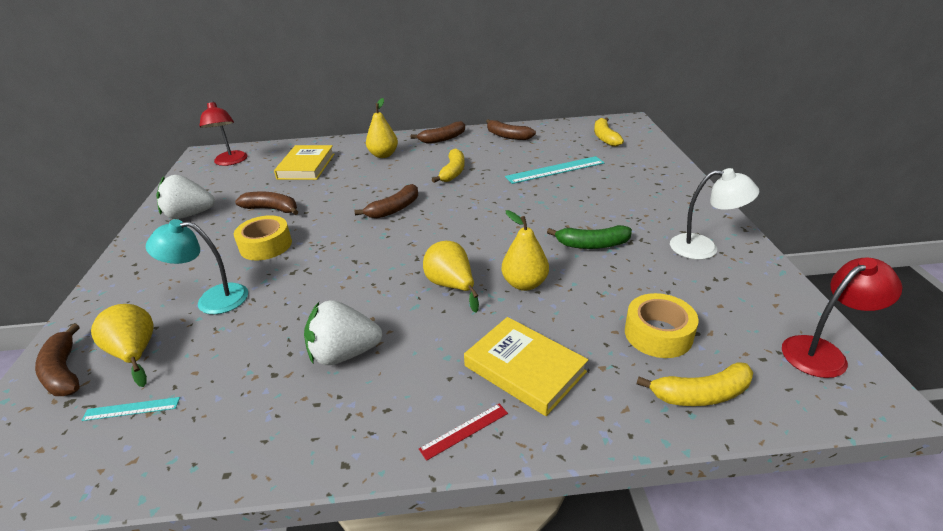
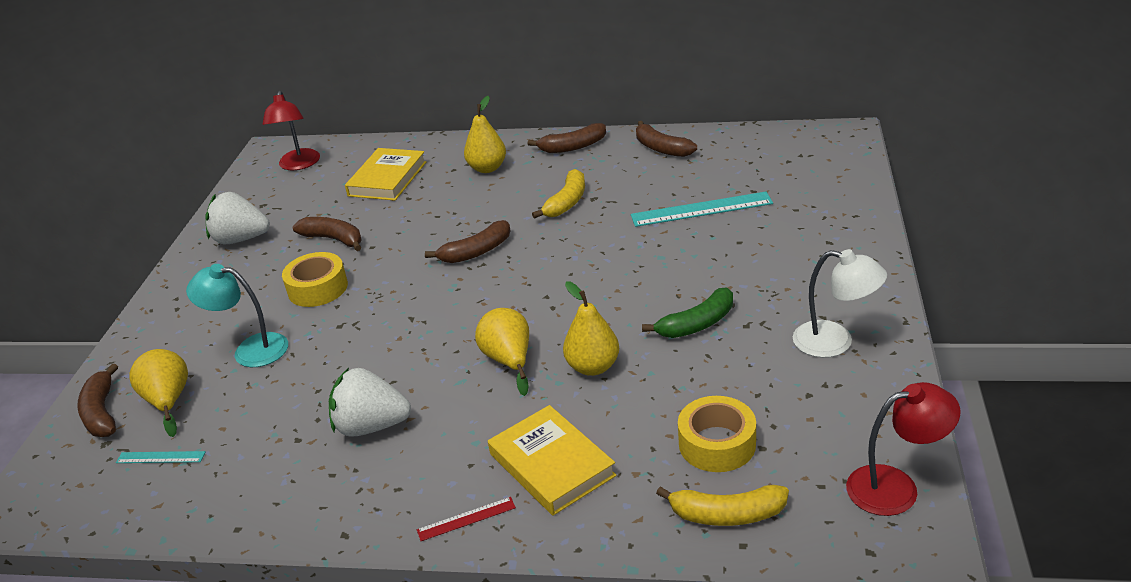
camera: 15 degrees right, 0 degrees up
green banana [547,225,632,249] -> green banana turned 45 degrees counterclockwise [642,287,733,338]
yellow banana [594,118,624,147] -> none

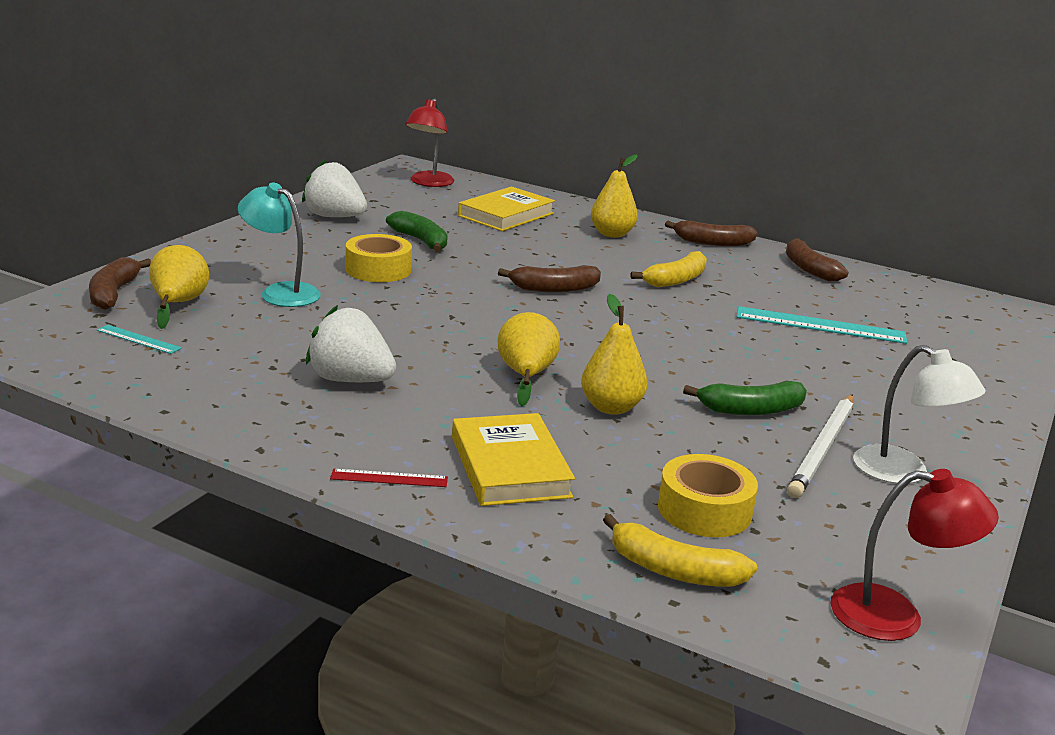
camera: 15 degrees right, 10 degrees down
brown banana [293,217,362,251] -> green banana [386,211,448,252]
none -> white pencil [787,394,853,498]

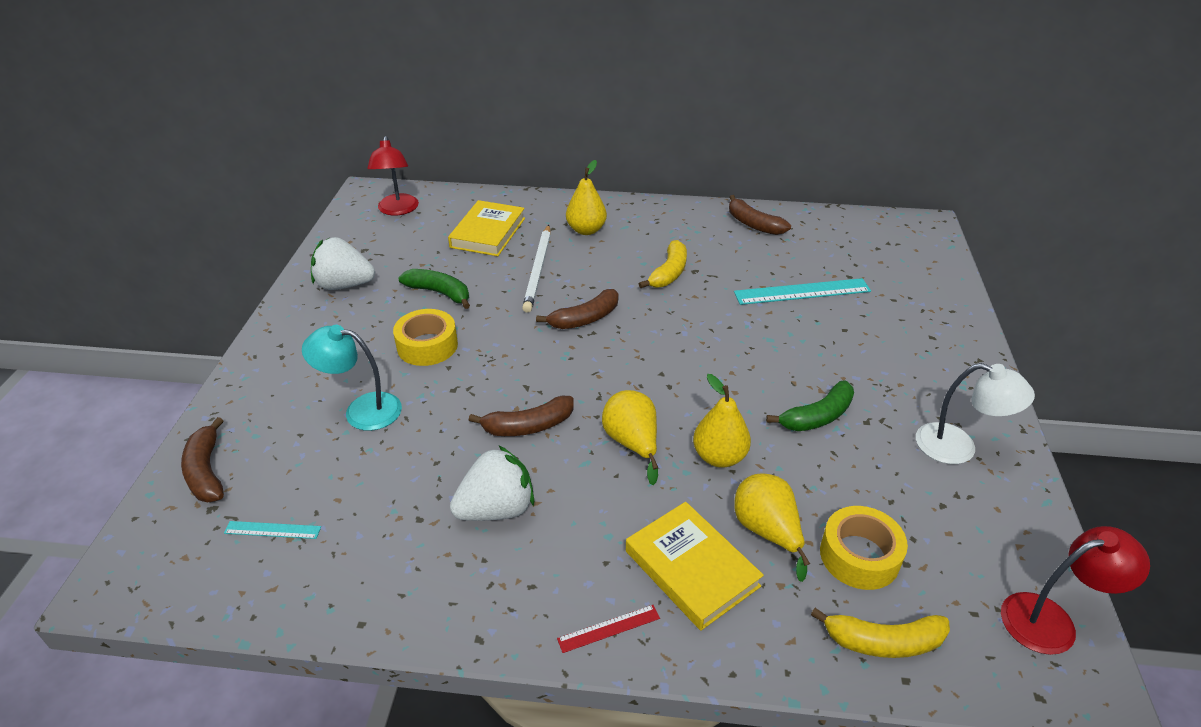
camera: 20 degrees left, 15 degrees up
yellow pear [149,245,209,329] -> yellow pear moved to [735,473,810,582]
white strawberry [306,305,396,382] -> white strawberry turned 150 degrees clockwise [450,445,534,521]
brown banana [665,221,758,246] -> brown banana moved to [469,396,574,436]
white pencil [787,394,853,498] -> white pencil moved to [522,225,551,313]

